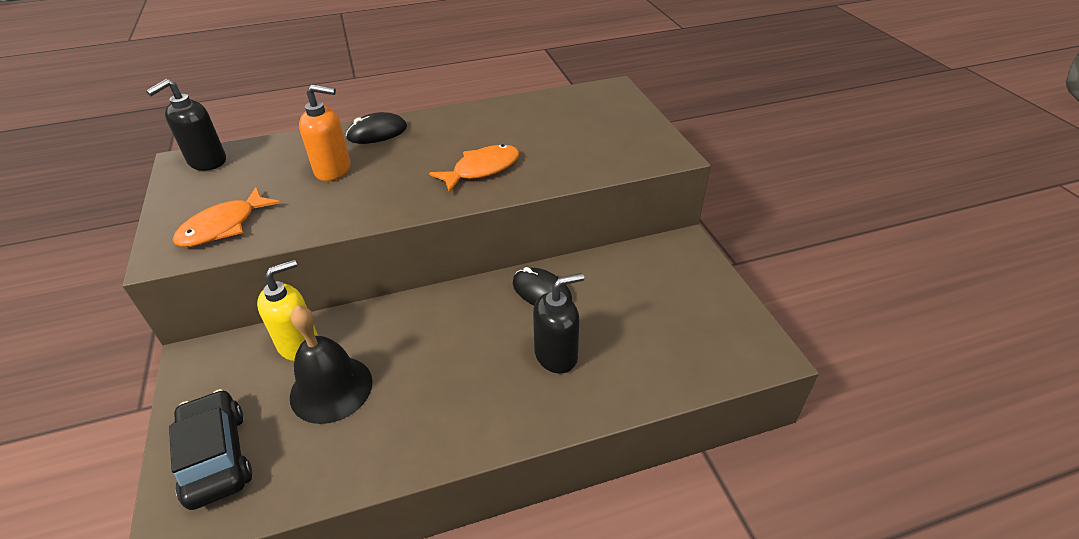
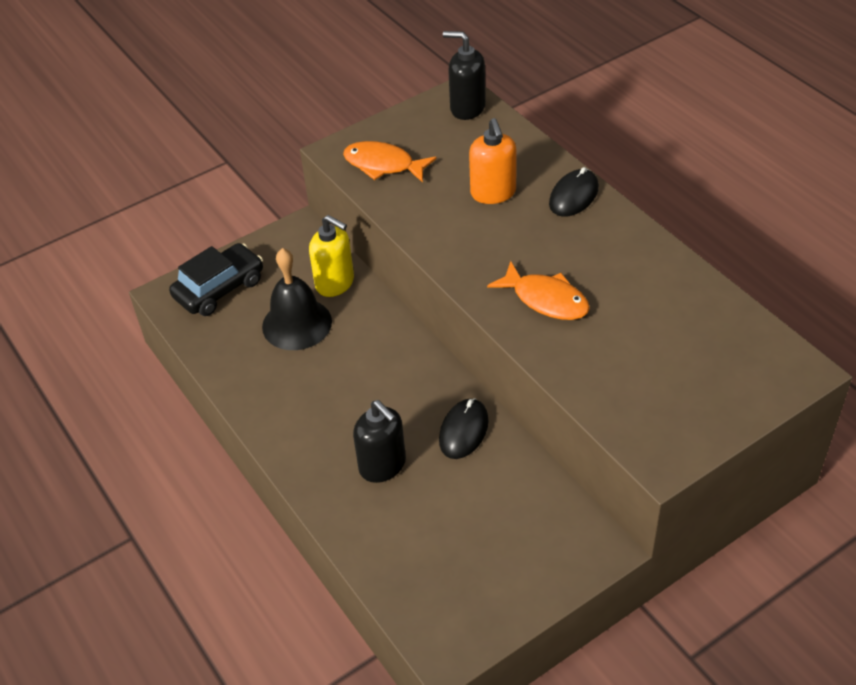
camera: 75 degrees right, 5 degrees up
black mouse [346,112,407,144] -> black mouse turned 75 degrees clockwise [549,167,599,217]

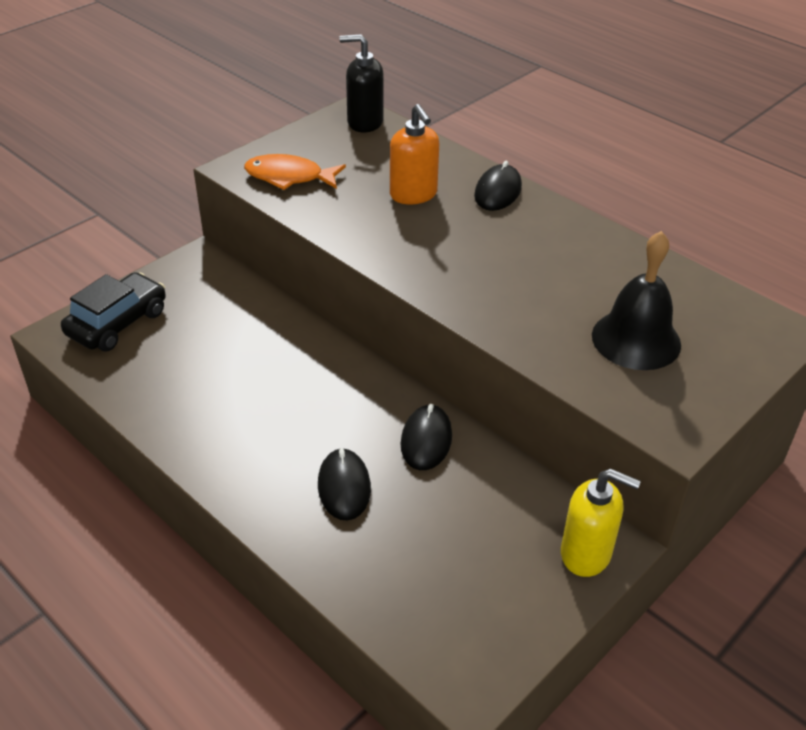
camera: 15 degrees left, 5 degrees down
black bell [262,248,332,350] -> black bell moved to [592,231,681,370]
yellow soap dispenser [309,215,354,297] -> yellow soap dispenser moved to [561,469,641,577]
black soap dispenser [353,400,406,483] -> black mouse [318,448,371,520]
orange fish [487,261,590,320] -> none

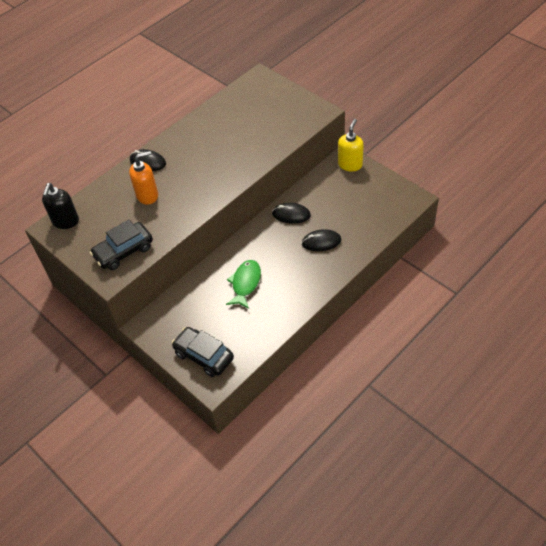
camera: 85 degrees left, 10 degrees up
orange fish [244,154,346,190] -> black car [90,219,153,270]
black bell [592,231,681,370] -> none
none -> green fish [226,260,261,309]

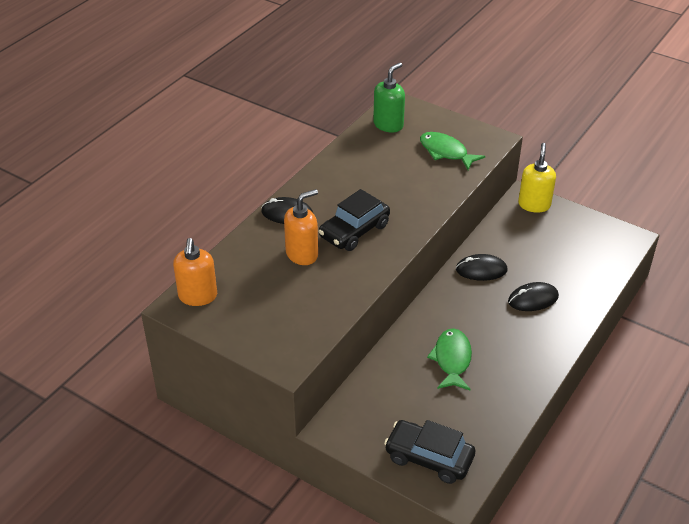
camera: 15 degrees left, 10 degrees down
black soap dispenser [42,183,79,229] -> orange soap dispenser [173,238,217,306]
black car [90,219,153,270] -> black car moved to [319,189,390,251]
none -> green soap dispenser [373,62,405,132]
none -> green fish [420,132,485,170]

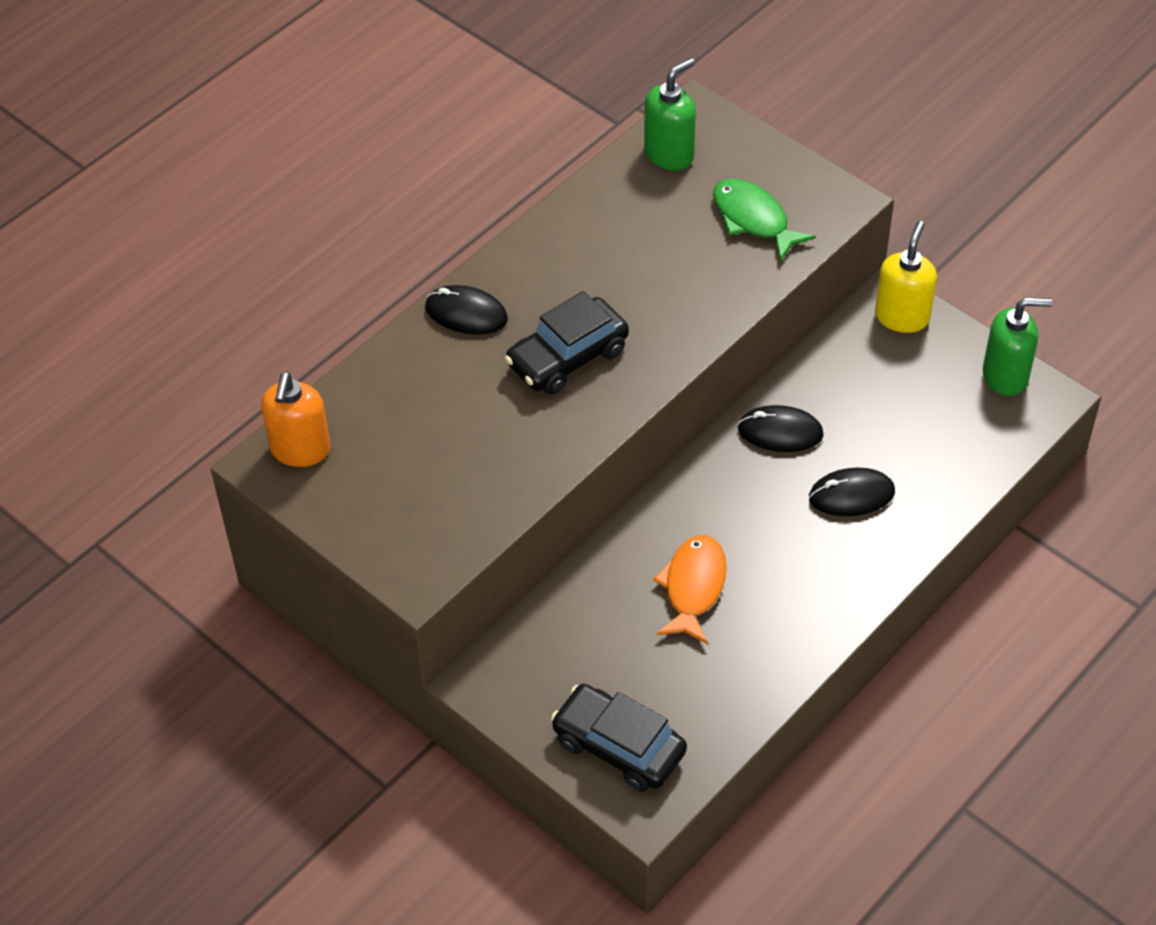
camera: 10 degrees right, 10 degrees up
orange soap dispenser [284,189,318,265] -> none
green fish [427,328,472,390] -> orange fish [653,535,727,644]
none -> green soap dispenser [983,298,1052,396]

